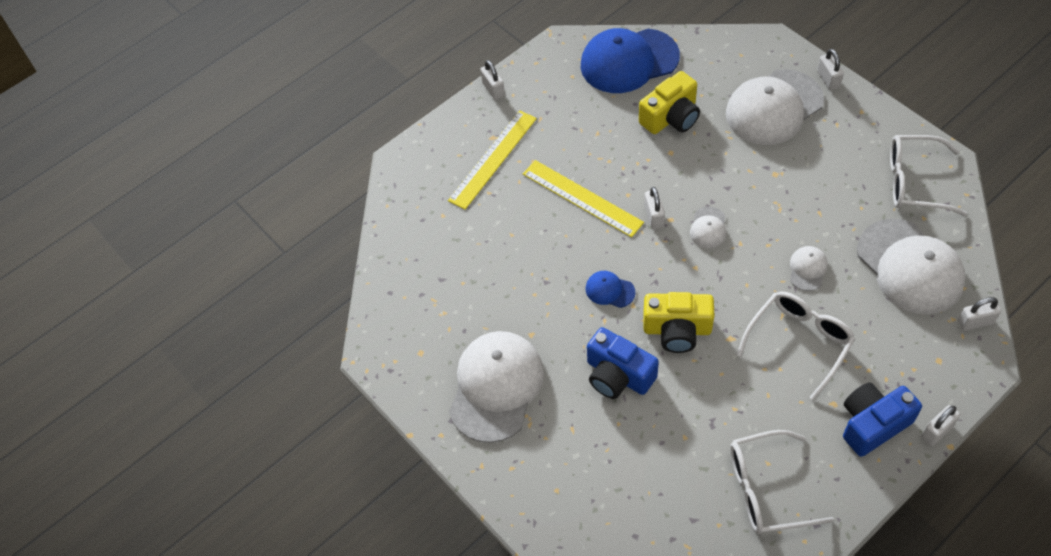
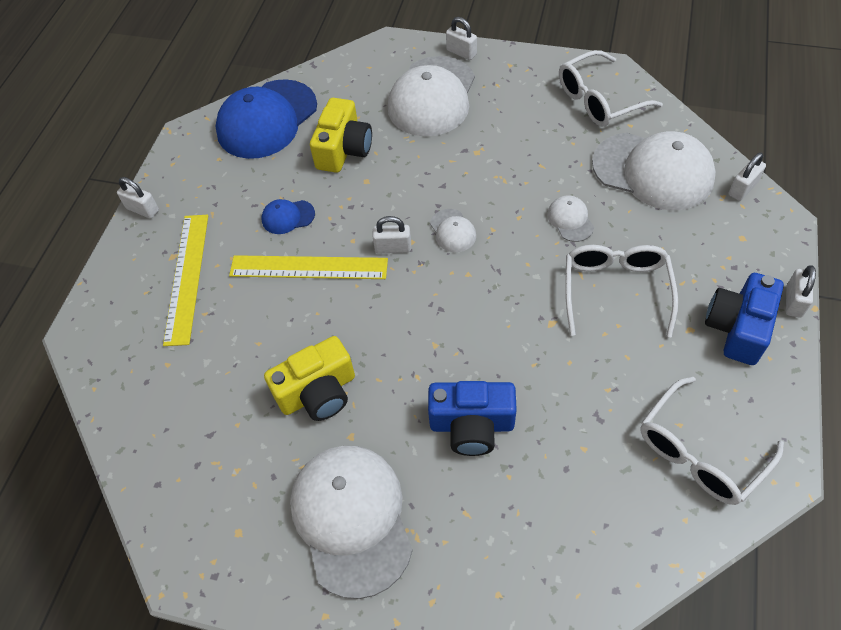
camera: 35 degrees left, 0 degrees up
blue cap [586,271,635,308] -> blue cap moved to [262,199,315,234]
yellow camera [643,292,714,353] -> yellow camera moved to [264,336,355,421]
white padlock [644,187,665,229] -> white padlock turned 45 degrees counterclockwise [372,216,411,254]

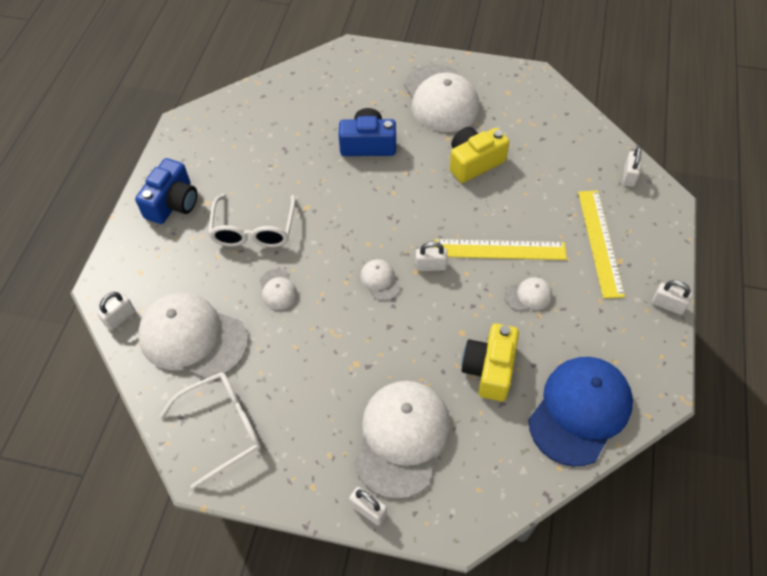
camera: 175 degrees right, 0 degrees up
blue cap [262,199,315,234] -> white cap [504,277,552,311]
white glasses [640,377,784,505] -> none
white padlock [786,265,816,318] -> white padlock moved to [623,147,642,187]

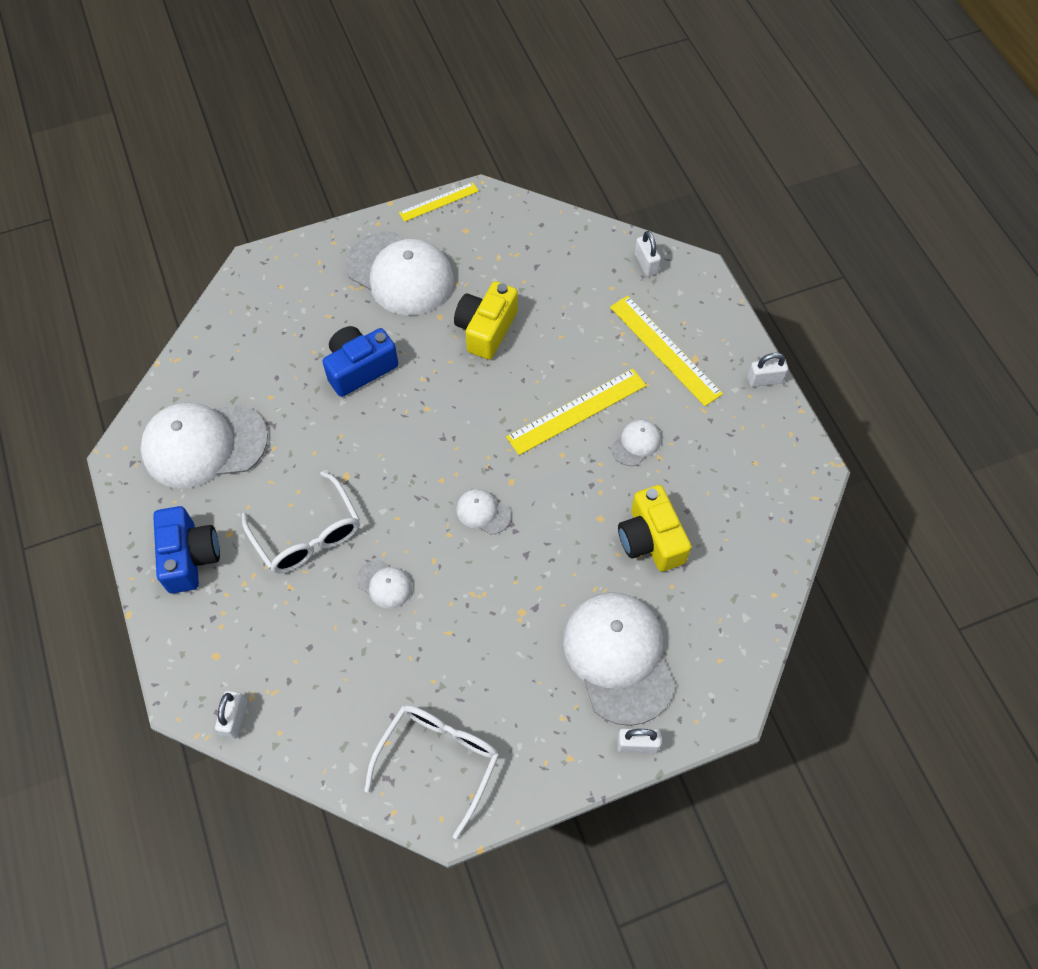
camera: 35 degrees left, 5 degrees up
white cap [138,293,248,379] -> white cap moved to [140,402,268,488]
white padlock [415,241,448,271] -> none
blue cap [528,357,633,466] -> none
none -> yellow ruler [399,182,479,222]

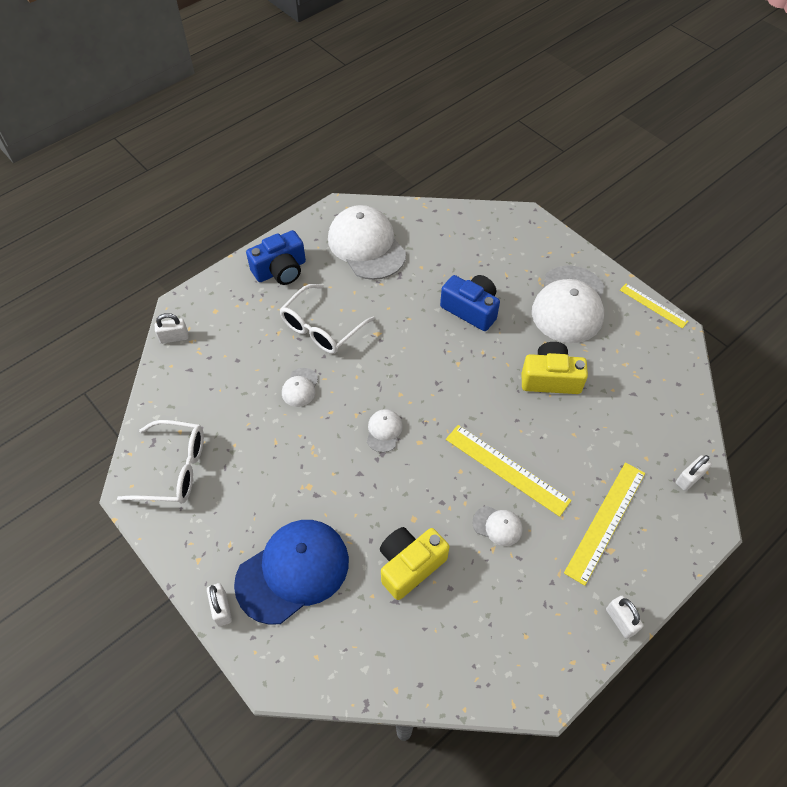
camera: 70 degrees right, 5 degrees down
white cap [563,592,675,726] -> blue cap [234,520,349,625]

